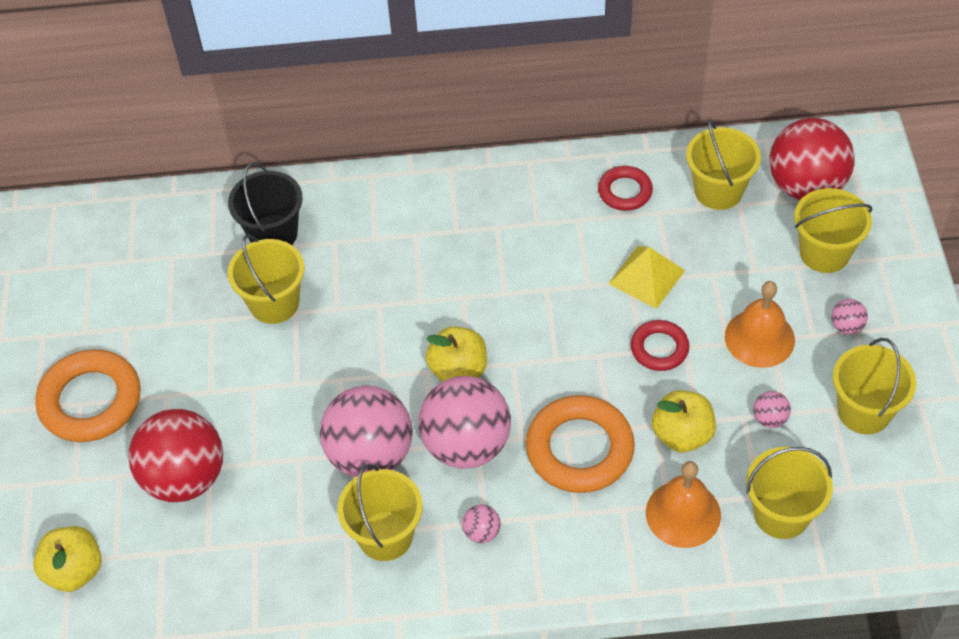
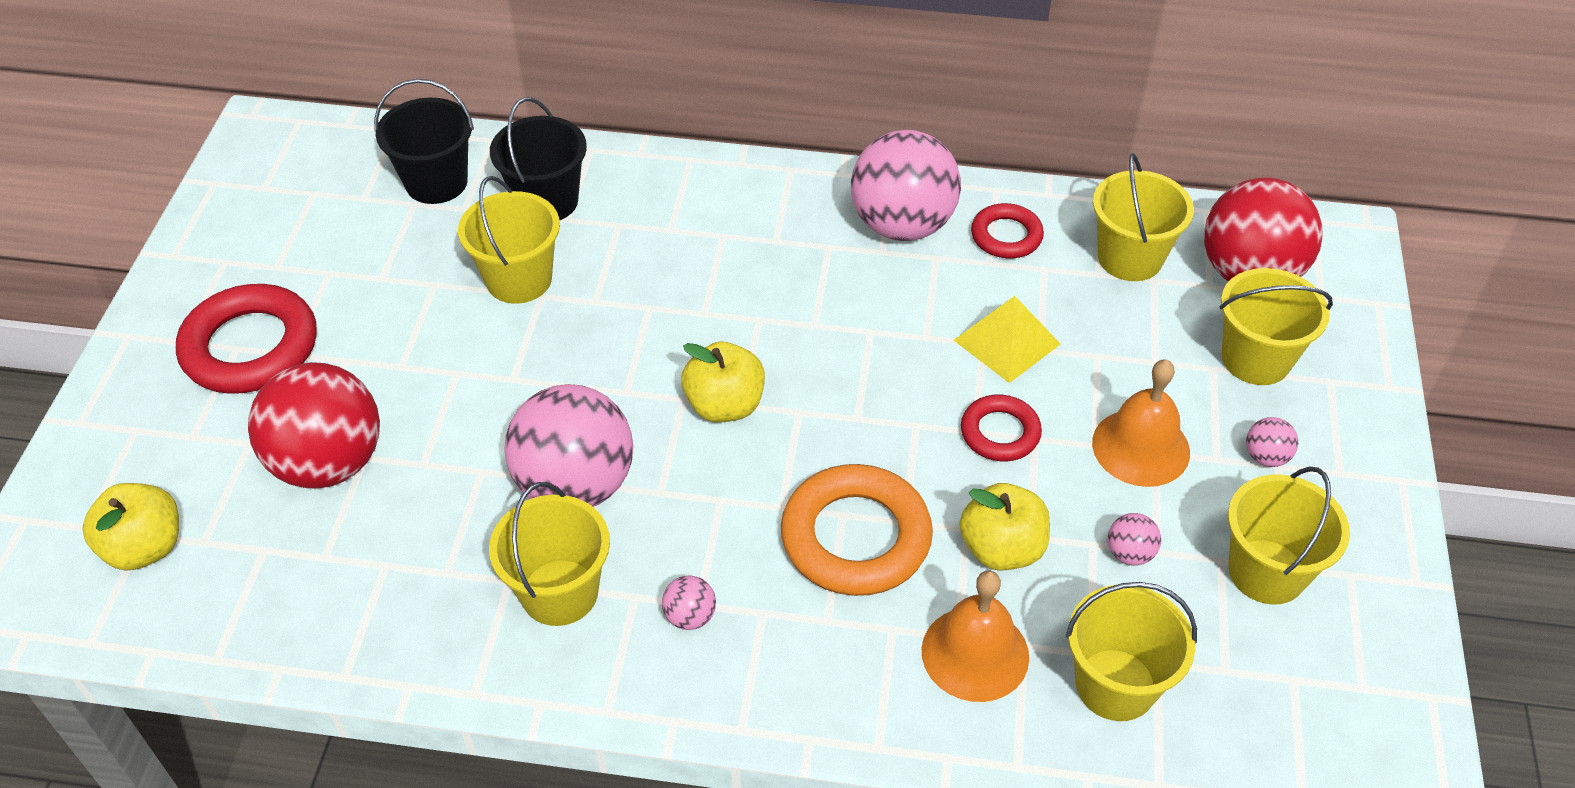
camera: 10 degrees right, 5 degrees down
orange ring [35,349,141,442] -> red ring [176,284,317,394]
pink ball [419,376,511,469] -> pink ball moved to [851,130,961,241]
none -> black bucket [374,79,474,204]

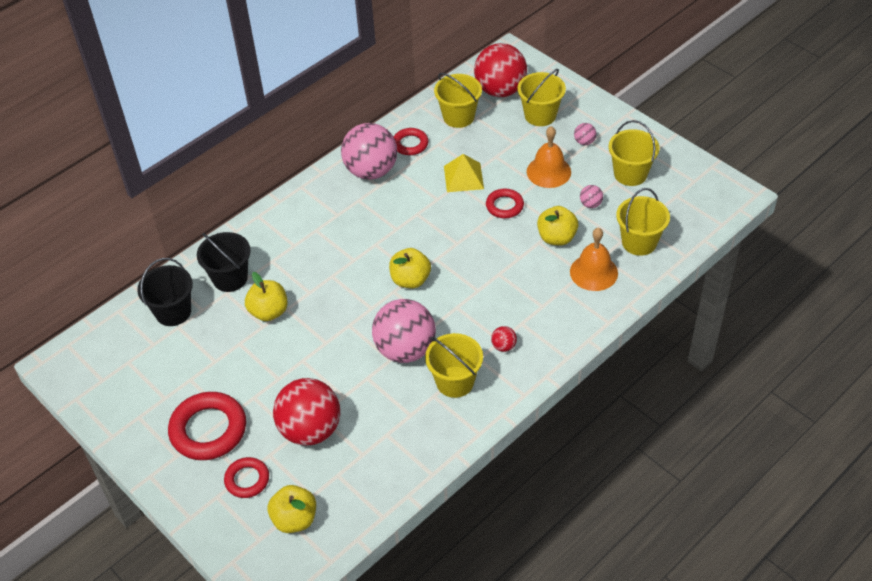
camera: 50 degrees left, 0 degrees up
yellow bucket [458,176,560,304] -> yellow apple [245,272,288,321]
pink ball [662,575,716,630] -> red ball [491,326,517,352]
orange ring [781,464,933,596] -> none
none -> red ring [224,457,269,498]

